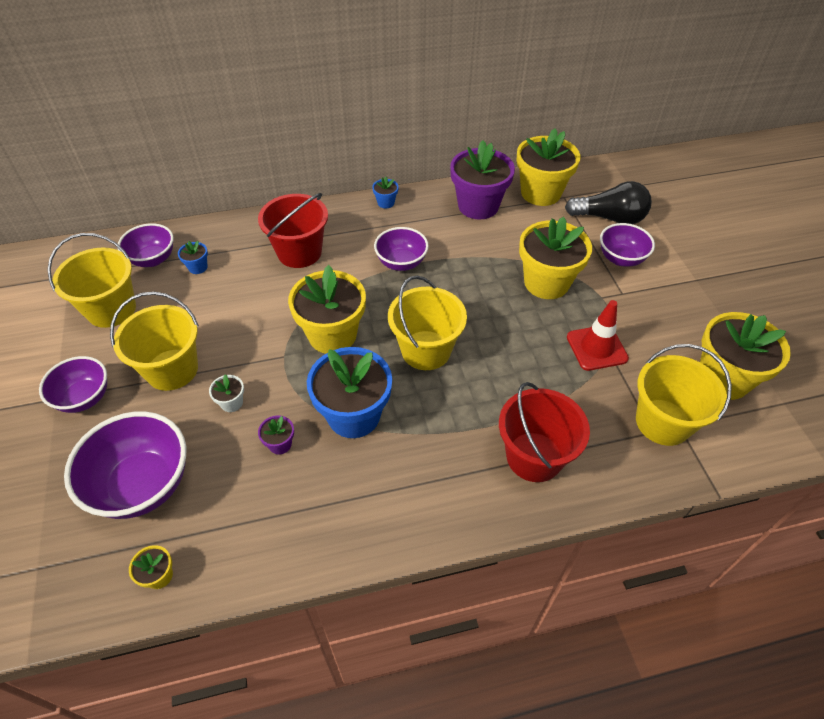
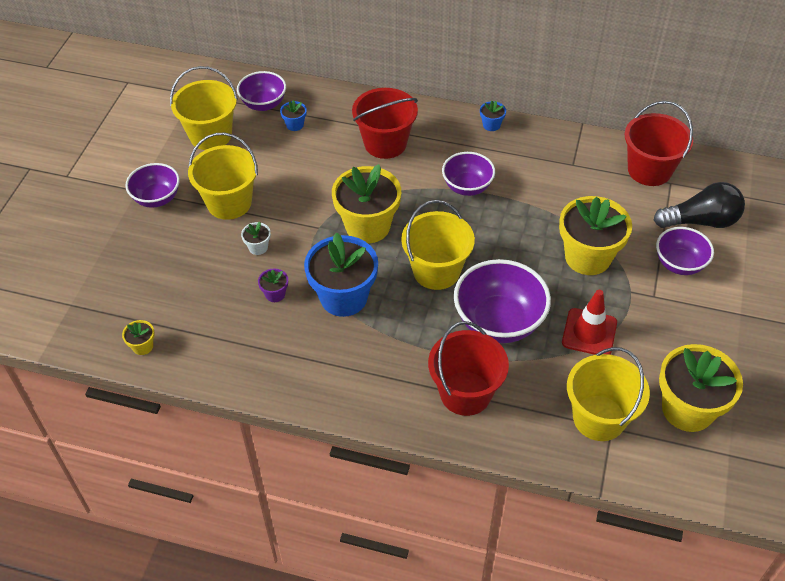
camera: 30 degrees right, 0 degrees up
purple bowl [64,411,186,519] -> purple bowl moved to [454,259,551,343]
purple flower pot [450,140,515,219] -> none
yellow flower pot [516,128,580,206] -> red bucket [625,101,693,186]
black light bulb [565,181,652,224] -> black light bulb turned 45 degrees counterclockwise [654,182,745,228]

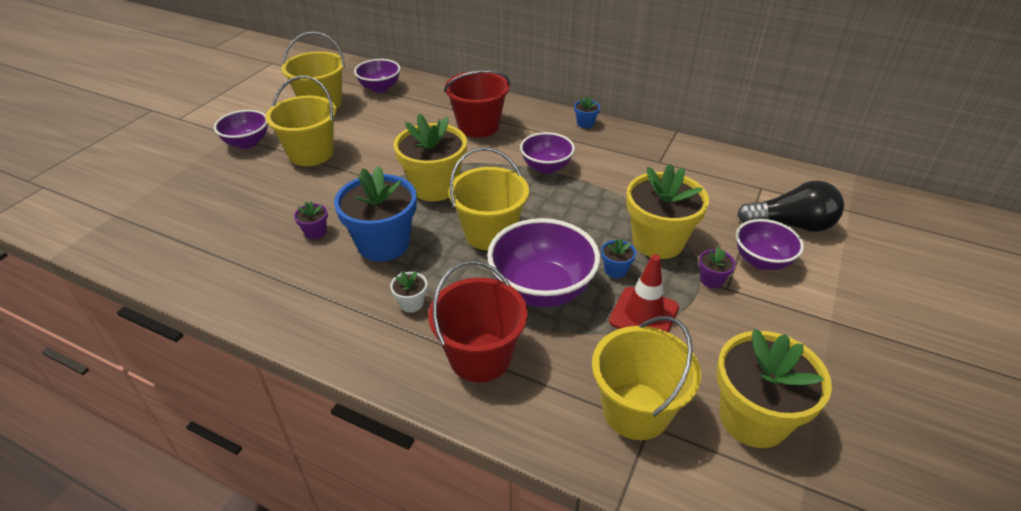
camera: 10 degrees right, 10 degrees down
yellow flower pot [122,320,155,355] -> none
white flower pot [241,222,271,255] -> white flower pot moved to [390,271,427,312]
blue flower pot [280,100,307,131] -> blue flower pot moved to [601,238,636,278]
red bucket [625,101,693,186] -> none
none -> purple flower pot [699,247,736,288]

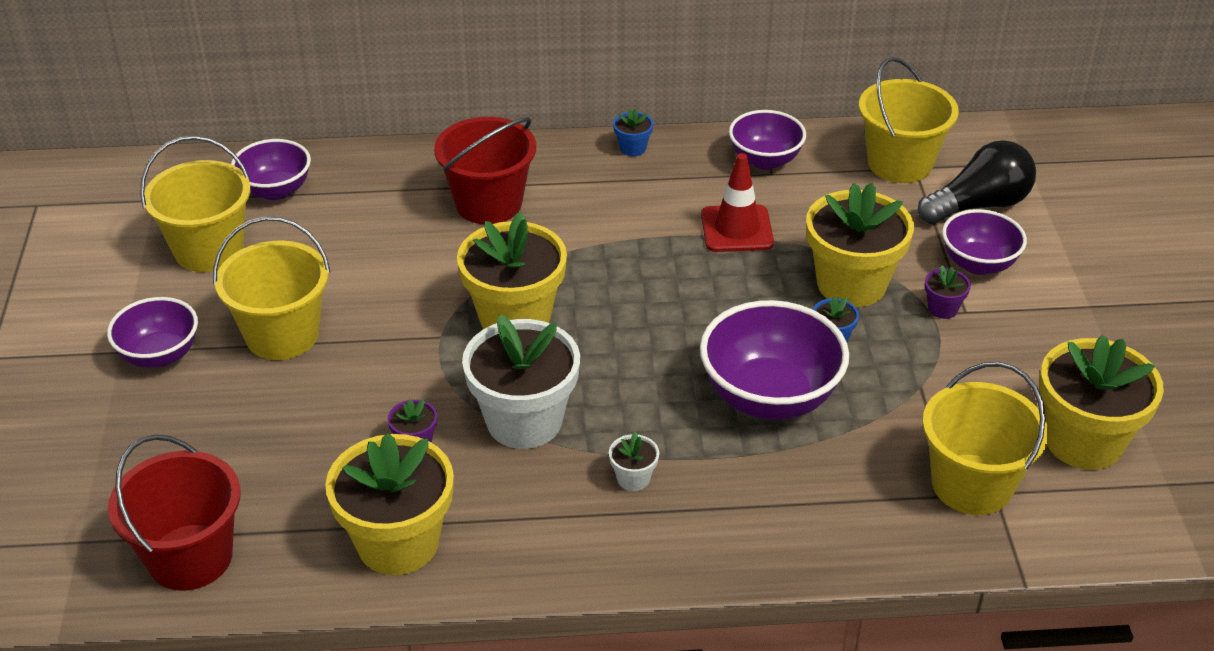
camera: 30 degrees left, 0 degrees up
blue flower pot [334,166,417,262] -> white flower pot [462,314,580,449]
red bucket [428,260,528,382] -> red bucket moved to [108,435,241,591]
yellow bucket [448,147,529,250] -> yellow bucket moved to [859,57,959,183]
purple bowl [520,132,575,174] -> purple bowl moved to [729,110,806,170]
red traffic cone [609,254,679,333] -> red traffic cone moved to [701,153,774,252]
none -> yellow flower pot [325,433,454,575]

